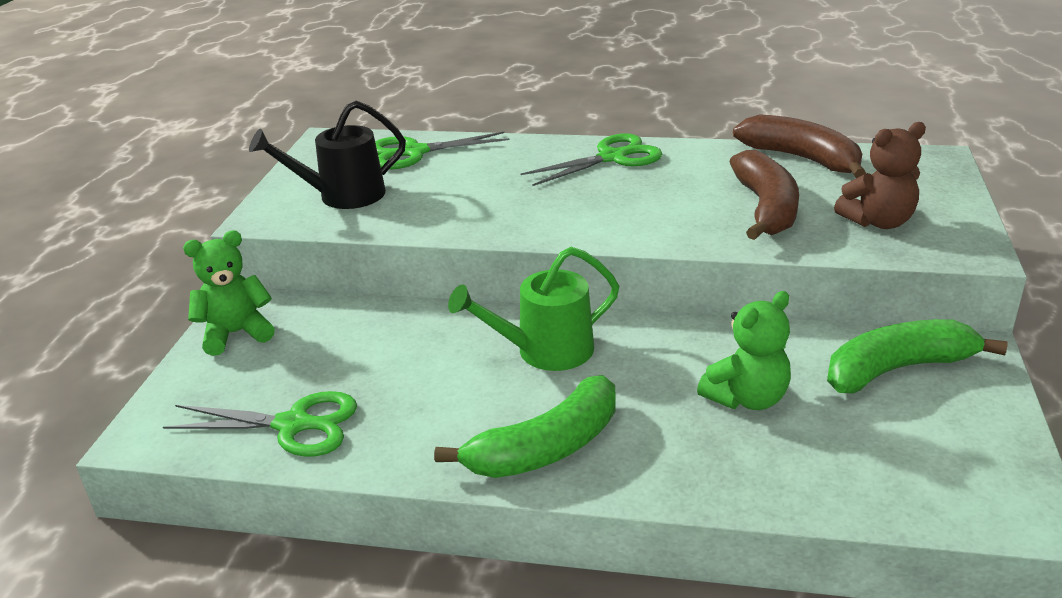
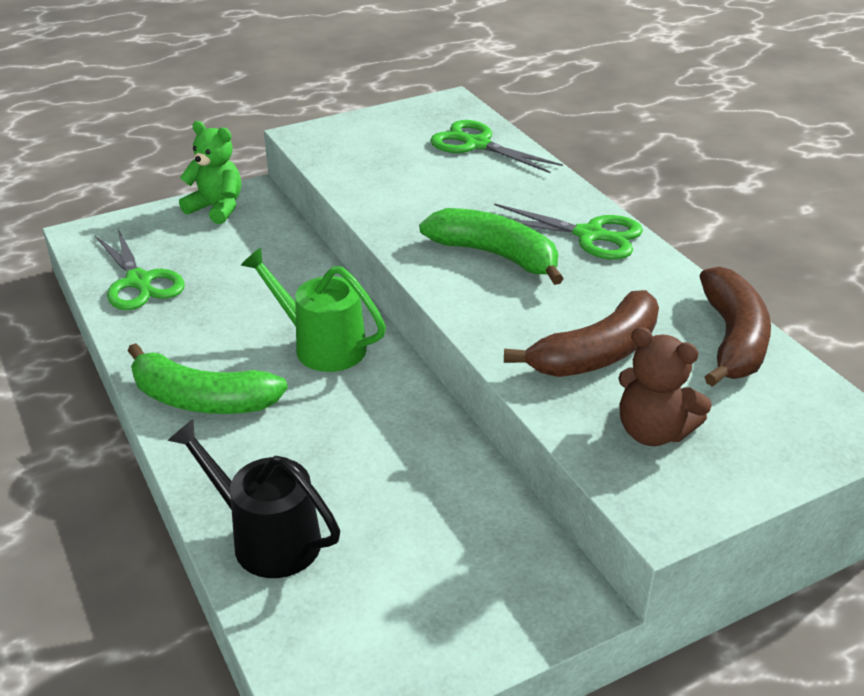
camera: 50 degrees right, 5 degrees up
black watering can [249,101,406,209] -> black watering can moved to [167,419,340,578]
green teddy bear [697,291,791,410] -> none
green banana [827,319,1008,393] -> green banana moved to [419,208,564,285]

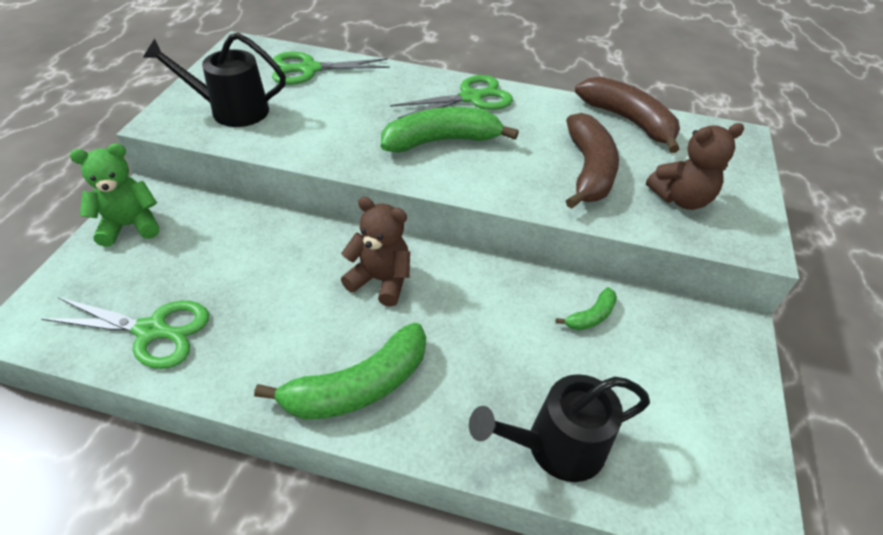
camera: 50 degrees left, 10 degrees up
green watering can [241,248,386,372] -> brown teddy bear [341,197,410,306]
none -> black watering can [143,33,286,127]
none -> green banana [556,287,617,330]

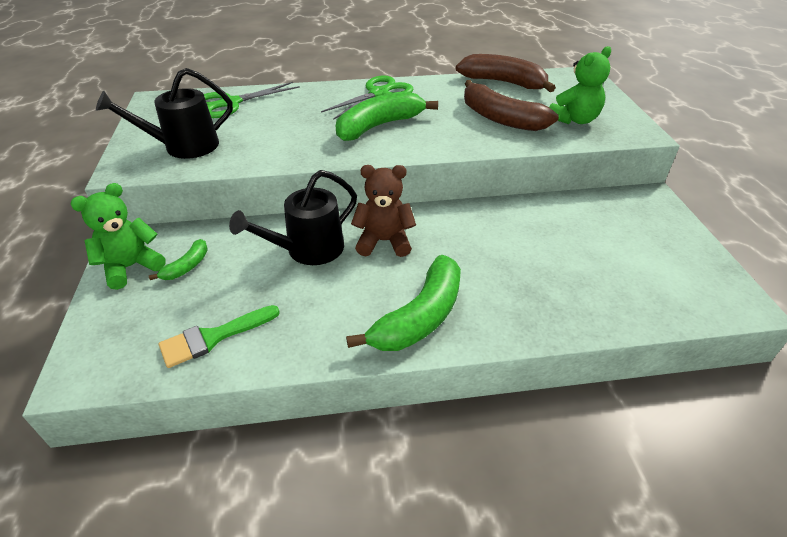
camera: 20 degrees left, 5 degrees down
green scissors [41,297,209,369] -> green brush [159,305,280,368]
black watering can [469,374,650,482] -> black watering can moved to [229,170,357,265]
green banana [556,287,617,330] -> green banana moved to [149,239,208,280]
brown banana [566,113,619,209] -> brown banana turned 150 degrees clockwise [464,80,559,131]
brown teddy bear [646,123,744,210] -> green teddy bear [549,46,611,124]

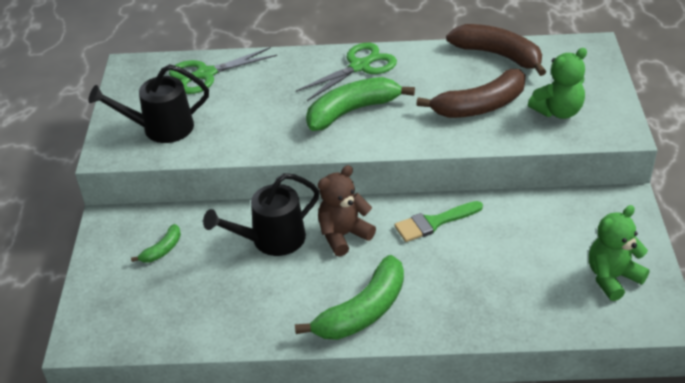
camera: 10 degrees right, 0 degrees up
green teddy bear [70,183,166,290] -> green teddy bear moved to [589,205,649,301]
green brush [159,305,280,368] -> green brush moved to [394,201,483,242]
brown teddy bear [351,165,416,257] -> brown teddy bear turned 45 degrees counterclockwise [318,165,376,257]
brown banana [464,80,559,131] -> brown banana turned 75 degrees counterclockwise [416,69,526,118]

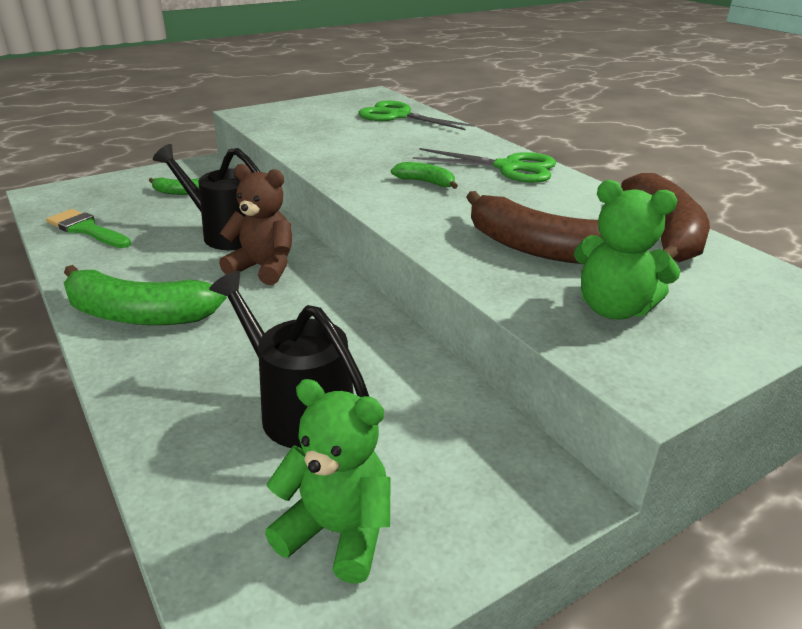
camera: 55 degrees right, 10 degrees down
black watering can [89,64,209,143] -> black watering can moved to [209,271,369,449]
green banana [306,77,415,131] -> green banana [391,162,458,189], size x0.49
green brush [394,201,483,242] -> green brush moved to [46,209,131,248]

